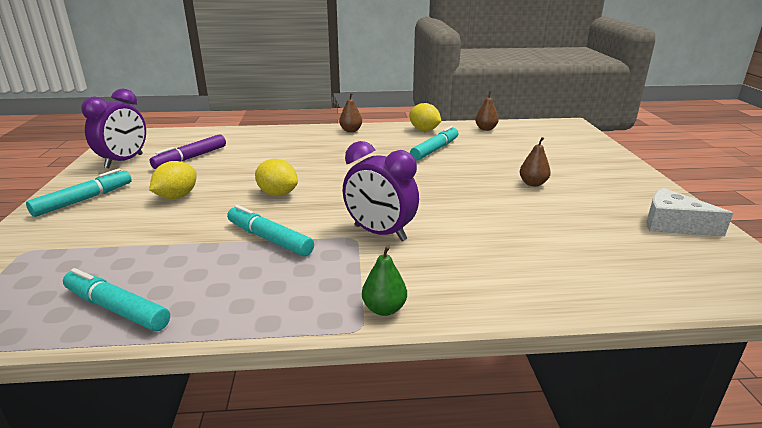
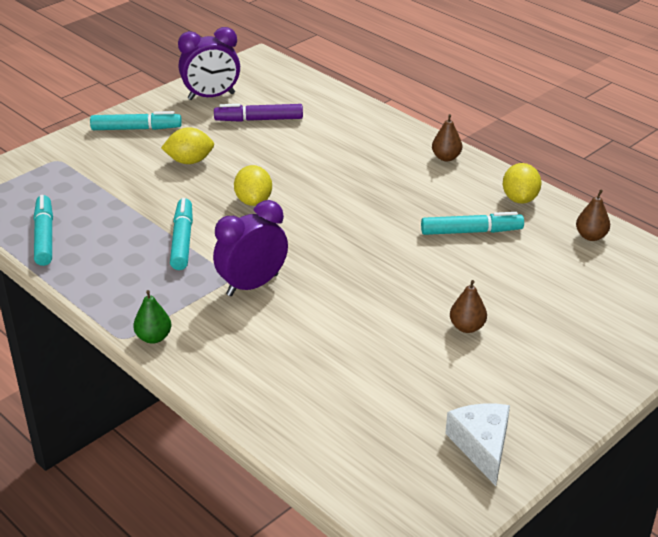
camera: 50 degrees right, 10 degrees up
purple clock [343,141,419,241] -> purple clock turned 60 degrees clockwise [213,200,288,296]

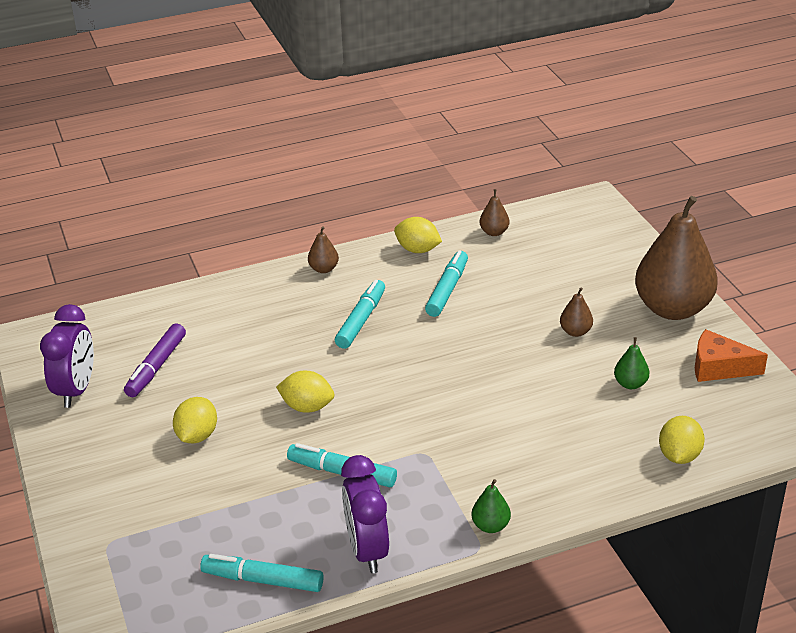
camera: 65 degrees left, 0 degrees up
turquoise marker [90,111,182,130] -> turquoise marker moved to [335,280,385,349]
purple clock [213,200,288,296] -> purple clock moved to [341,455,389,573]
white cheese [445,404,510,486] -> orange cheese [695,329,768,382]
none -> green pear [614,337,649,389]
none -> brown pear [635,196,718,320]
none -> yellow lemon [659,416,705,464]

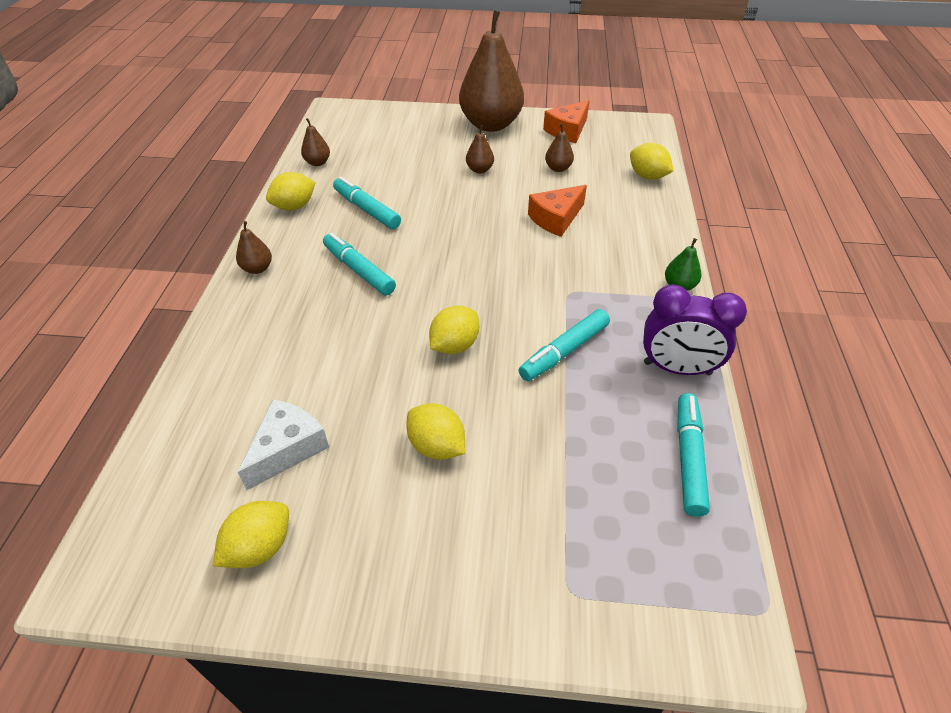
camera: 65 degrees left, 10 degrees up
purple clock [40,304,94,408] -> yellow lemon [213,501,289,568]
purple marker [124,323,186,397] -> white cheese [238,399,329,490]
turquoise marker [200,554,323,592] -> turquoise marker turned 150 degrees clockwise [677,393,710,517]
green pear [614,337,649,389] -> brown pear [545,124,574,172]
none -> orange cheese [528,185,587,237]

